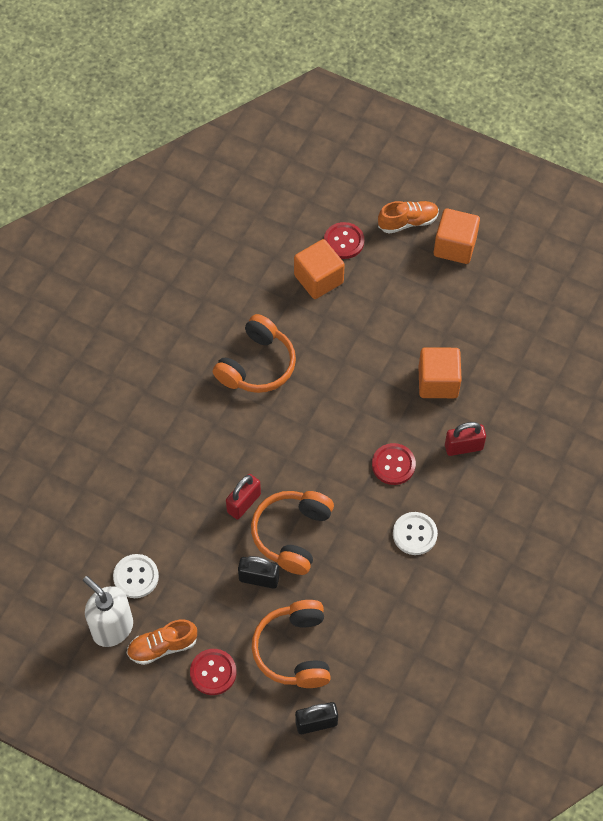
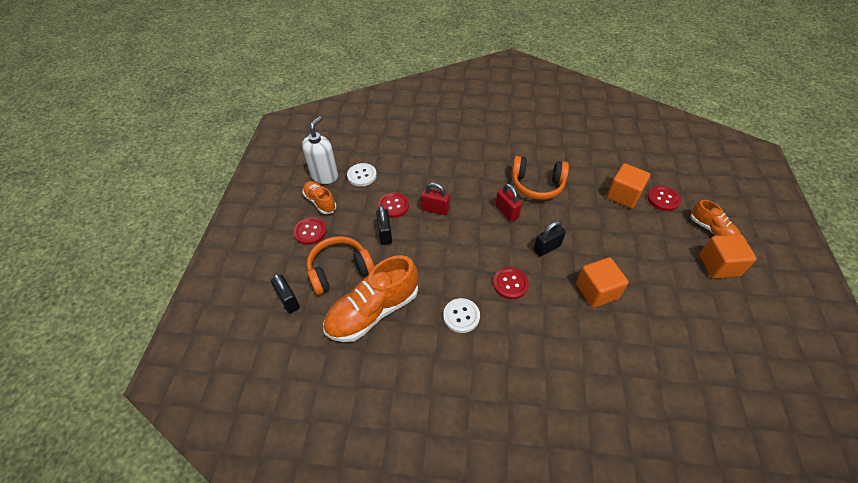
camera: 70 degrees right, 10 degrees down
orange headphones [251,491,334,575] -> none
red padlock [445,422,486,456] -> red padlock moved to [495,184,522,222]
none -> orange shoe [323,255,418,342]
none -> red button [378,192,409,218]
none -> black padlock [533,221,566,257]

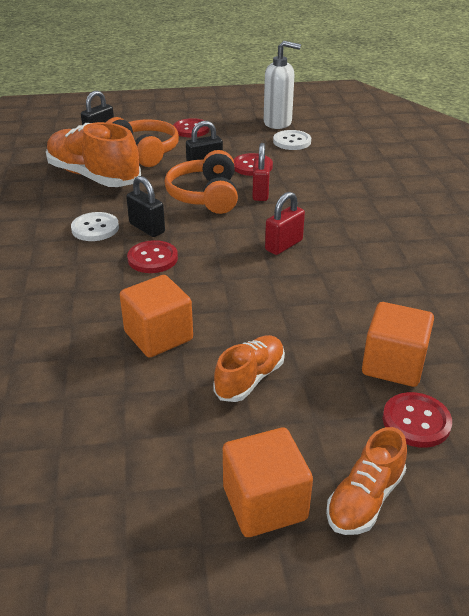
camera: 75 degrees right, 15 degrees down
orange shoe [303,181,336,214] -> orange shoe moved to [213,335,285,402]
orange headphones [511,156,569,200] -> orange headphones moved to [165,150,238,214]
black padlock [533,221,566,257] -> black padlock moved to [126,176,165,237]

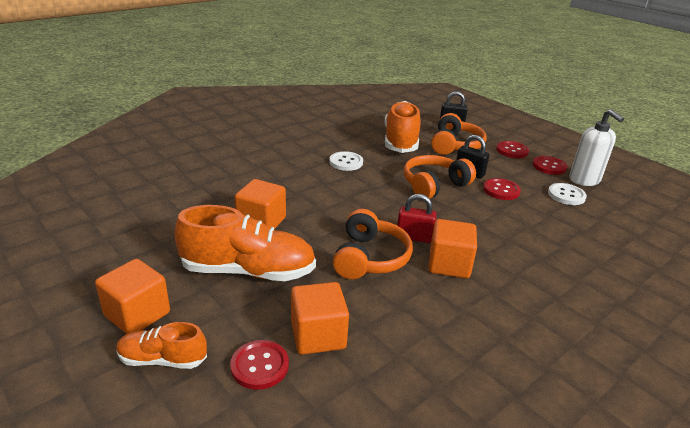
camera: 55 degrees right, 5 degrees down
black padlock [126,176,165,237] -> none
red button [127,240,178,273] -> red button moved to [532,156,568,175]
orange shoe [213,335,285,402] -> orange shoe [175,205,316,281], size x1.84
red padlock [252,143,270,201] -> none
none -> orange headphones [333,209,413,279]
none -> orange cube [428,219,477,278]

